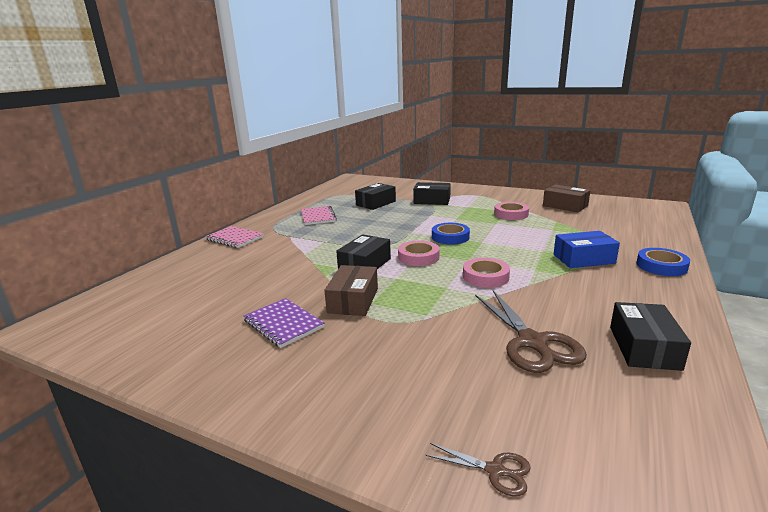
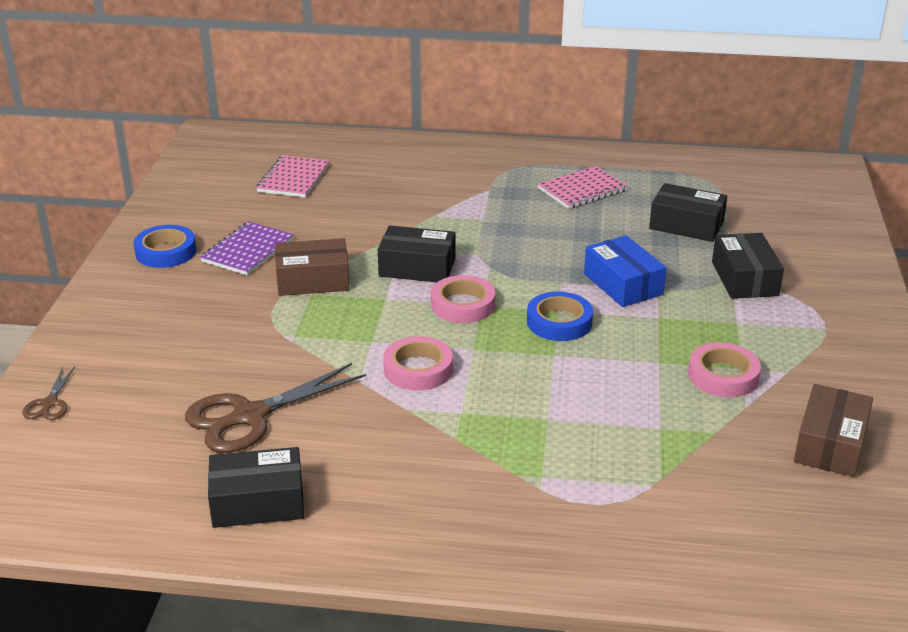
camera: 70 degrees right, 10 degrees up
pink notebook [205,226,264,248] -> pink notebook moved to [256,155,330,198]
blue box [554,231,620,268] -> blue box moved to [584,235,666,307]
blue tape [636,248,690,276] -> blue tape moved to [134,225,196,268]

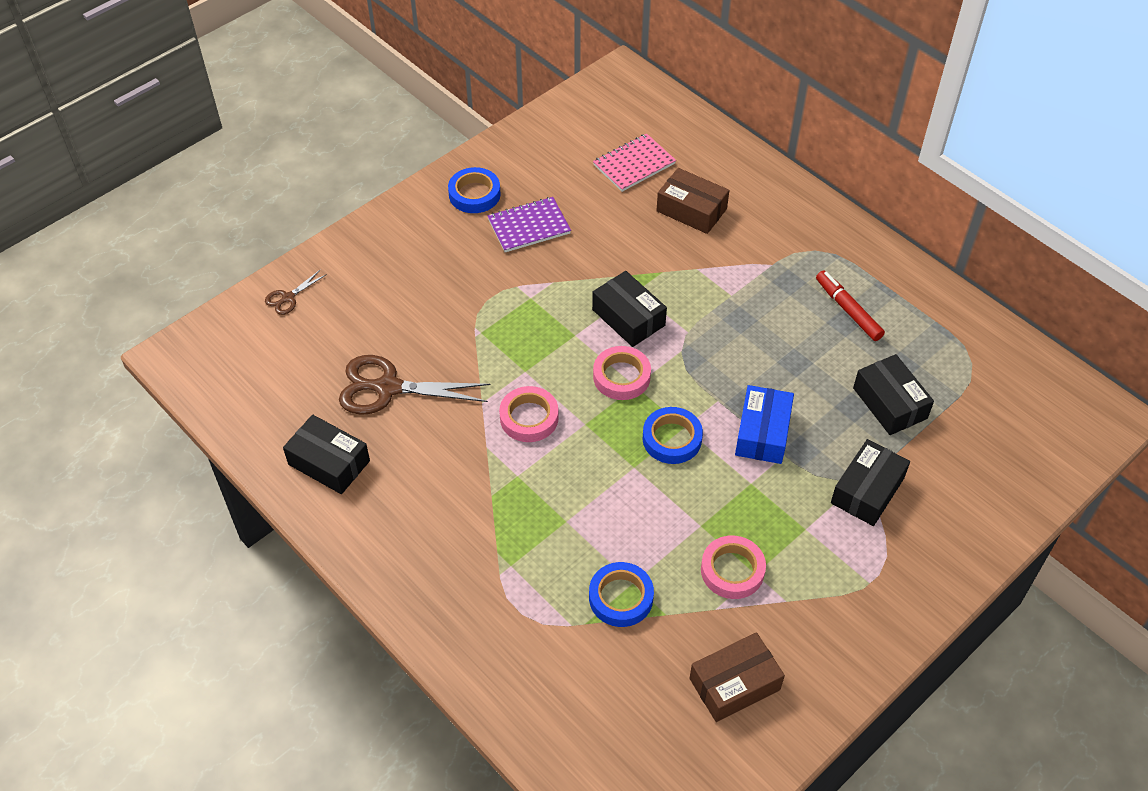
camera: 40 degrees right, 20 degrees up
brown box [275,238,350,296] -> brown box moved to [656,168,729,234]
pink notebook [538,166,628,209] -> red marker [816,271,885,341]
none -> blue tape [589,562,654,627]

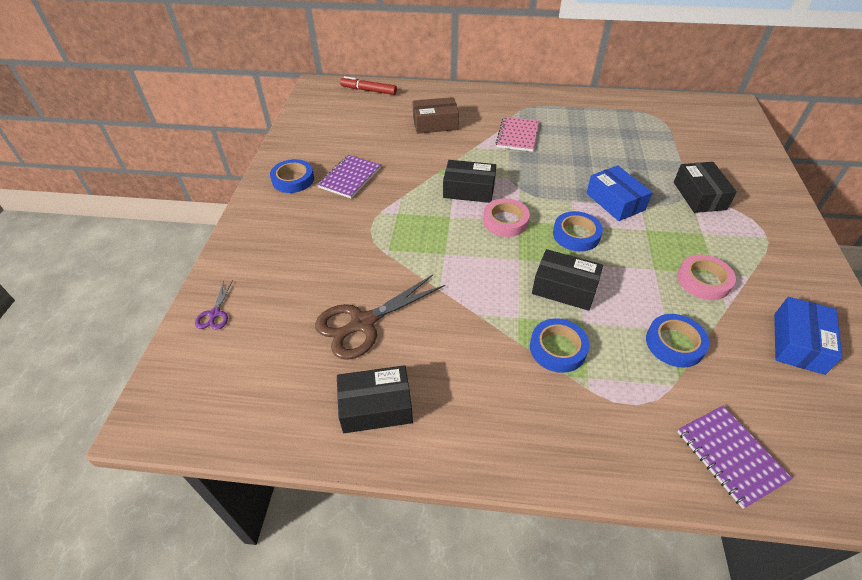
camera: 40 degrees left, 5 degrees down
brown scissors [265,269,327,315] -> purple scissors [195,280,233,330]
pink tape [499,386,559,442] -> none
pink notebook [593,133,676,192] -> pink notebook moved to [496,117,539,152]
brown box [689,632,785,722] -> blue box [774,297,842,375]
red marker [816,271,885,341] -> red marker moved to [340,76,397,95]
black box [853,354,934,435] -> black box moved to [532,249,603,311]
none -> blue tape [530,318,589,373]
none -> purple notebook [677,405,793,509]

